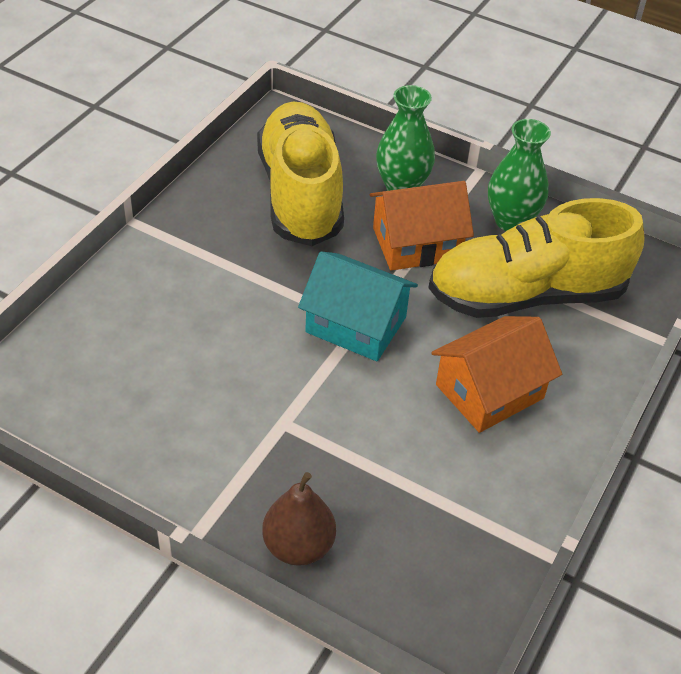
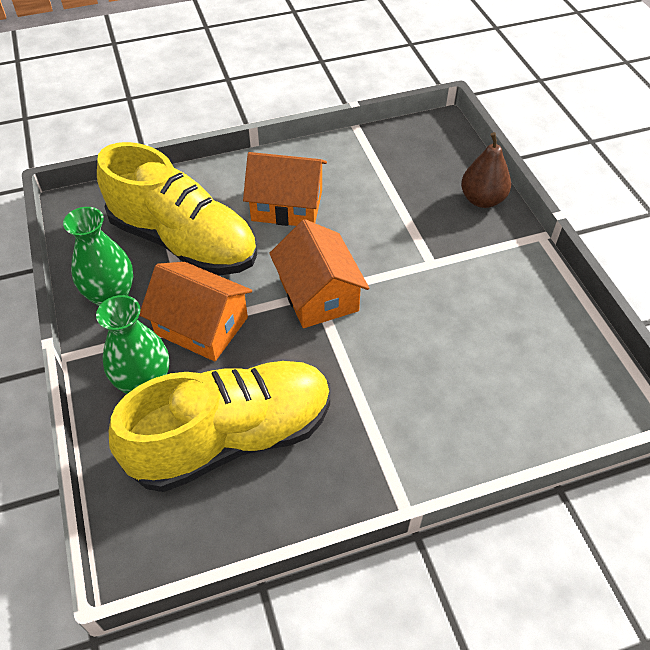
camera: 135 degrees left, 5 degrees up
yellow shoe [257,101,344,246] -> yellow shoe turned 150 degrees counterclockwise [109,361,330,492]
turquoise house [298,251,418,361] -> orange house [269,219,369,328]

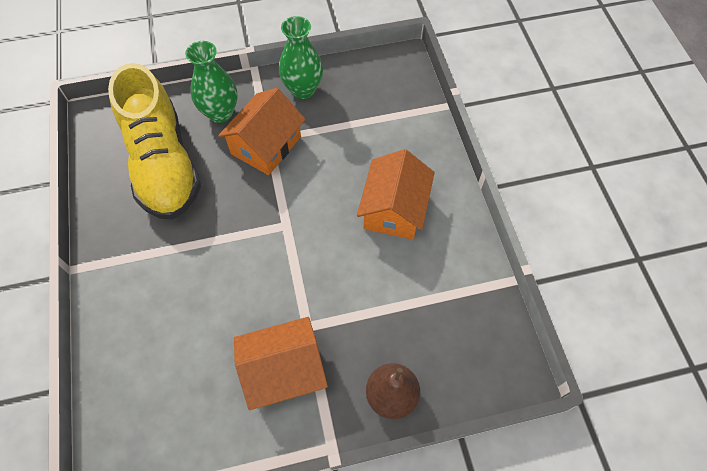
camera: 95 degrees right, 10 degrees up
yellow shoe [97,142,257,275] -> none
orange house [269,219,369,328] -> orange house moved to [234,317,328,410]

